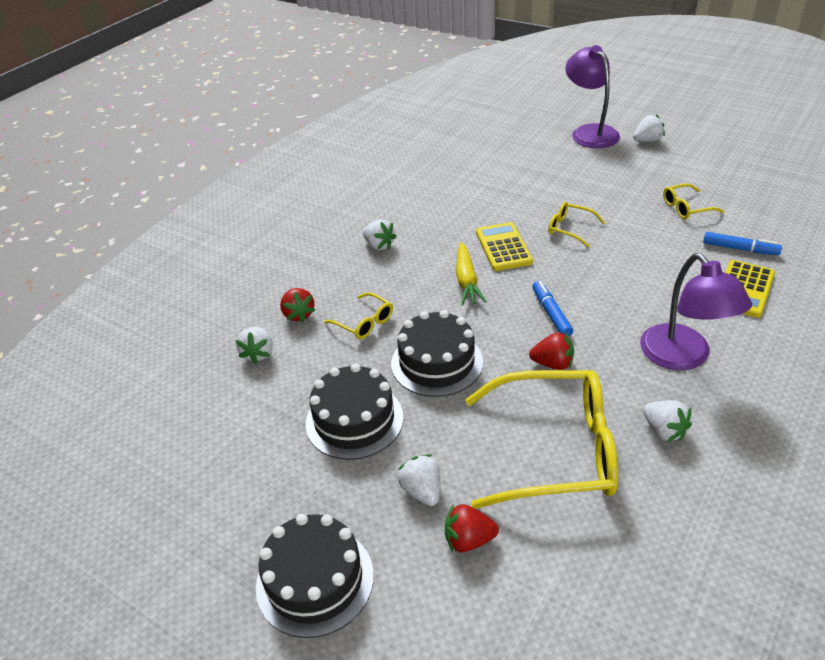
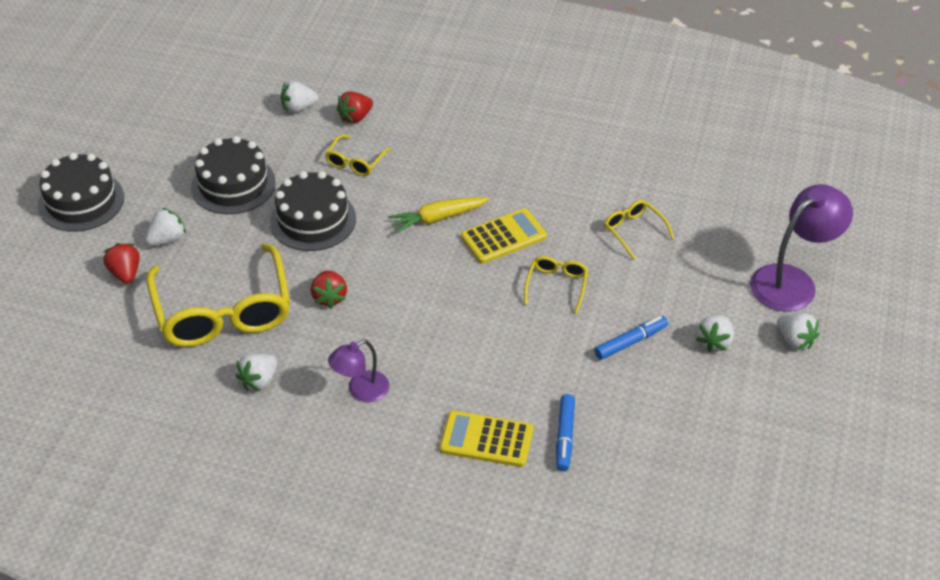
camera: 70 degrees right, 5 degrees up
white strawberry [363,219,397,250] -> white strawberry moved to [696,315,734,353]
blue marker [533,281,573,336] -> blue marker moved to [594,316,668,360]
purple lamp [640,253,752,370] -> purple lamp [328,340,389,402], size x0.59
yellow glasses [663,183,724,219] -> yellow glasses moved to [604,200,674,260]

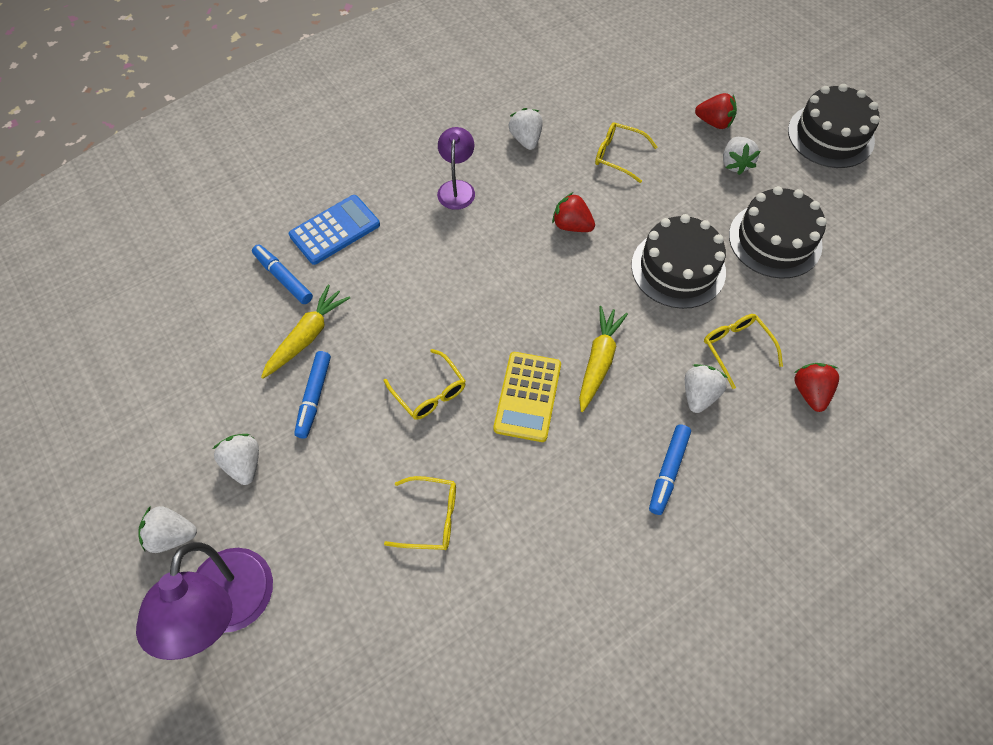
camera: 130 degrees right, 15 degrees up
yellow glasses [146,243,290,347] -> yellow glasses [595,122,657,183], size x0.45
white strawberry [281,81,318,113] -> white strawberry moved to [685,364,728,413]
yellow calculator [440,411,533,467] -> blue calculator [289,195,380,265]
none -> yellow carrot [261,285,350,379]
none -> blue marker [649,424,691,515]

